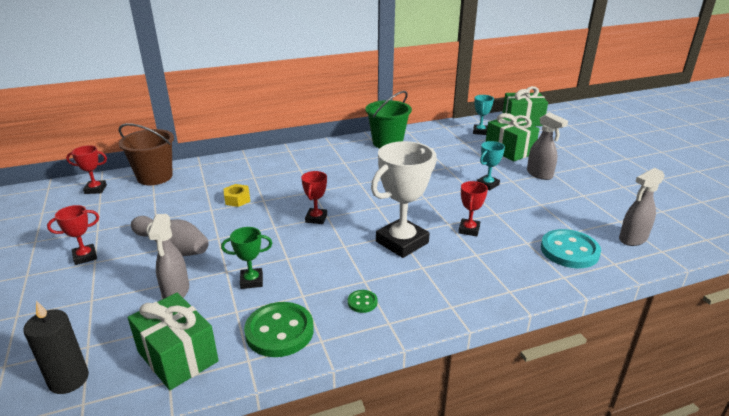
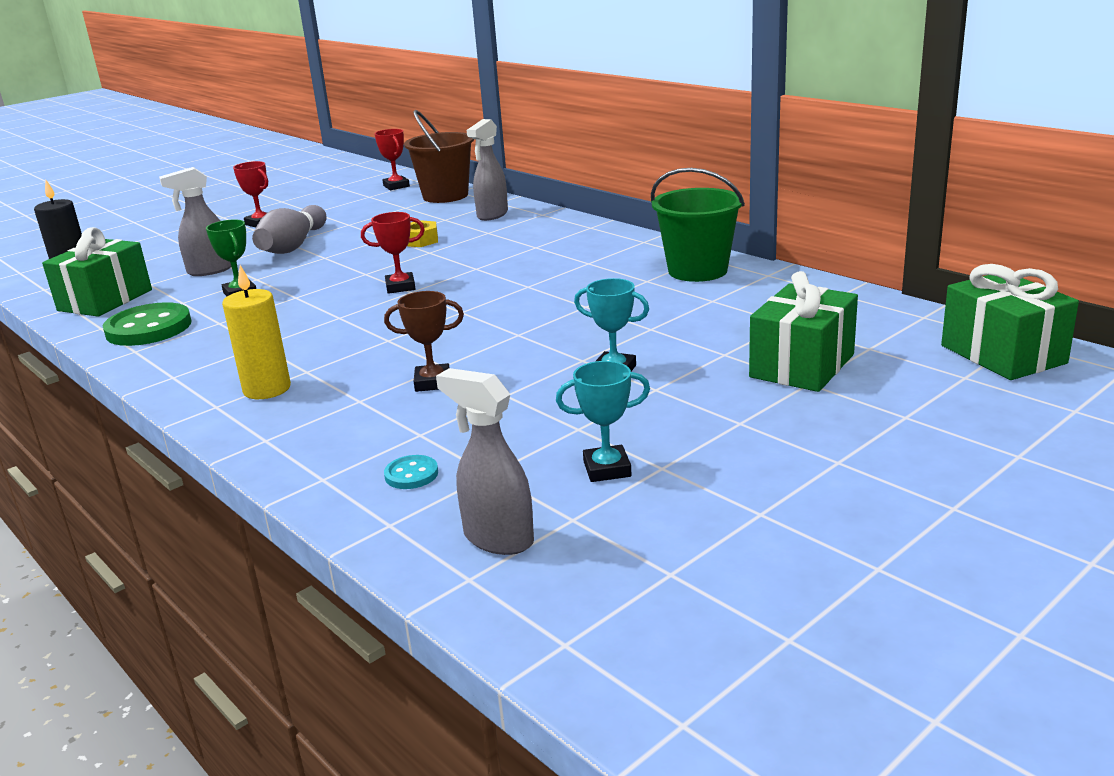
camera: 70 degrees right, 5 degrees down
green button [348,290,378,313] -> none
white trophy [371,141,437,258] -> none
red trophy [458,181,488,236] -> brown trophy [384,291,464,392]
turquoise trophy [473,95,494,135] -> turquoise trophy moved to [556,361,650,482]
grey spray bottle [527,112,568,180] -> grey spray bottle moved to [467,119,508,221]
turquoise button [541,229,601,268] -> turquoise button [384,455,438,489], size x0.47
none -> yellow candle [222,265,291,399]

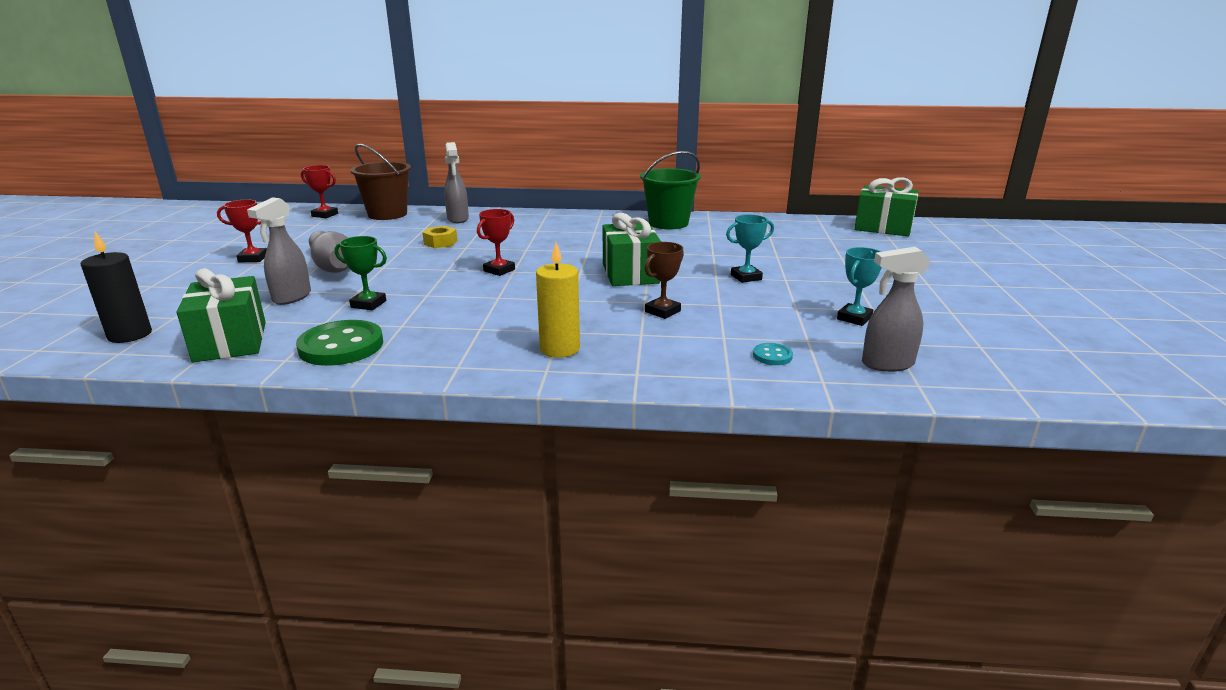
camera: 45 degrees left, 0 degrees up
green gift [749,271,858,392] -> green gift moved to [603,213,661,286]

